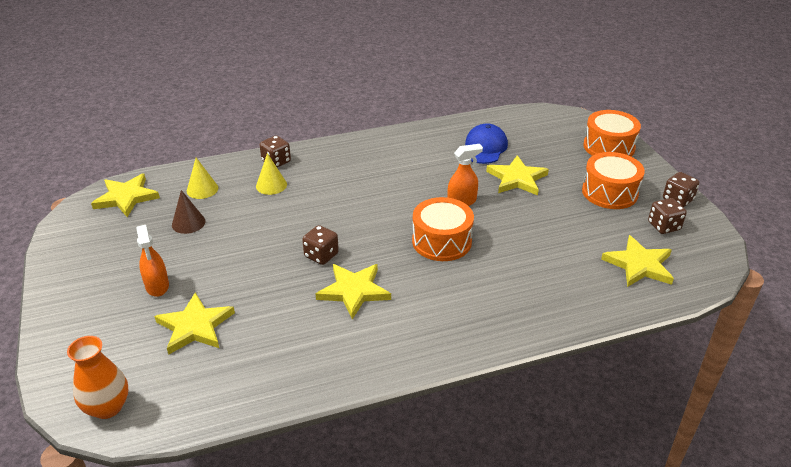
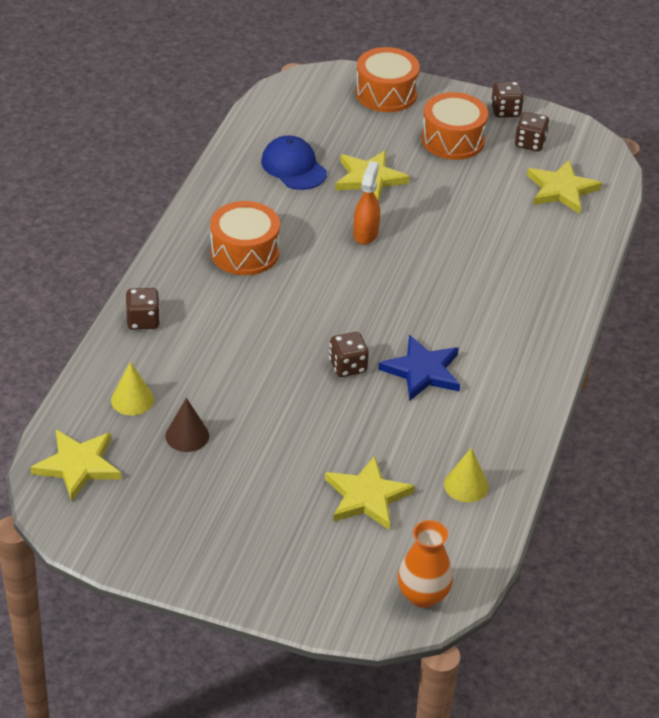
camera: 55 degrees left, 5 degrees up
orange spray bottle [136,225,169,297] -> none
yellow cone [256,153,287,195] -> yellow cone moved to [444,448,489,502]
yellow star [316,264,391,320] -> blue star [378,335,460,401]
orange drum [412,197,474,261] -> orange drum moved to [210,201,280,275]

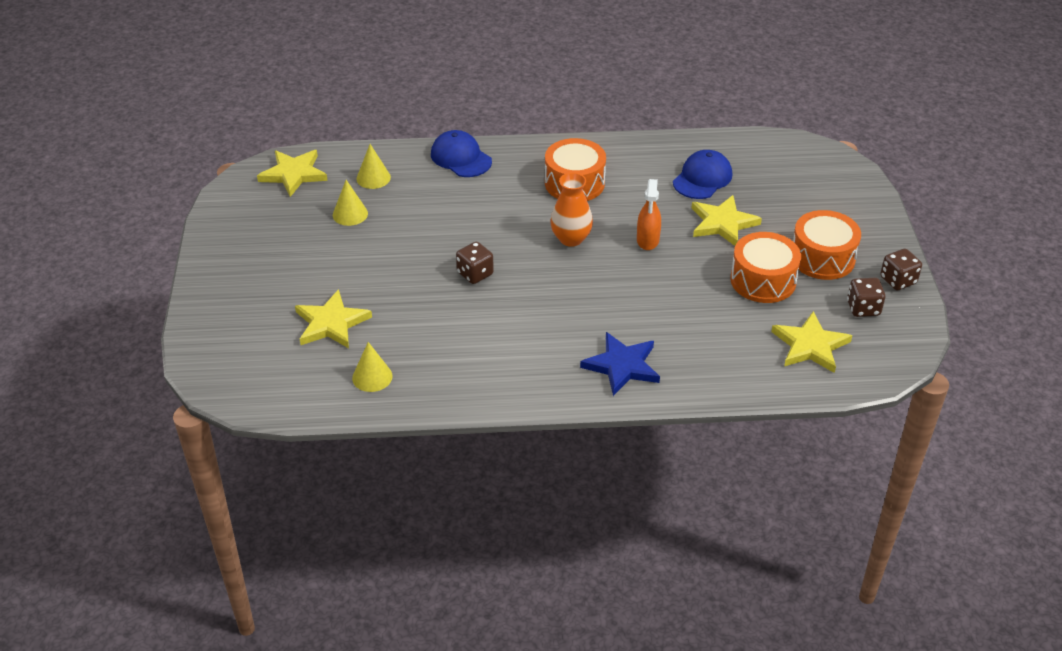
camera: 70 degrees right, 0 degrees up
brown dice [126,288,160,330] -> blue cap [431,130,492,177]
brown cone [165,398,209,452] -> yellow cone [333,180,368,226]
orange spray bottle [353,161,380,245] -> orange spray bottle turned 105 degrees clockwise [637,179,661,250]
orange drum [356,47,420,112] -> orange drum moved to [730,232,801,303]
blue star [378,335,460,401] -> blue star moved to [580,332,660,396]
orange vase [398,520,453,608] -> orange vase moved to [550,172,593,247]

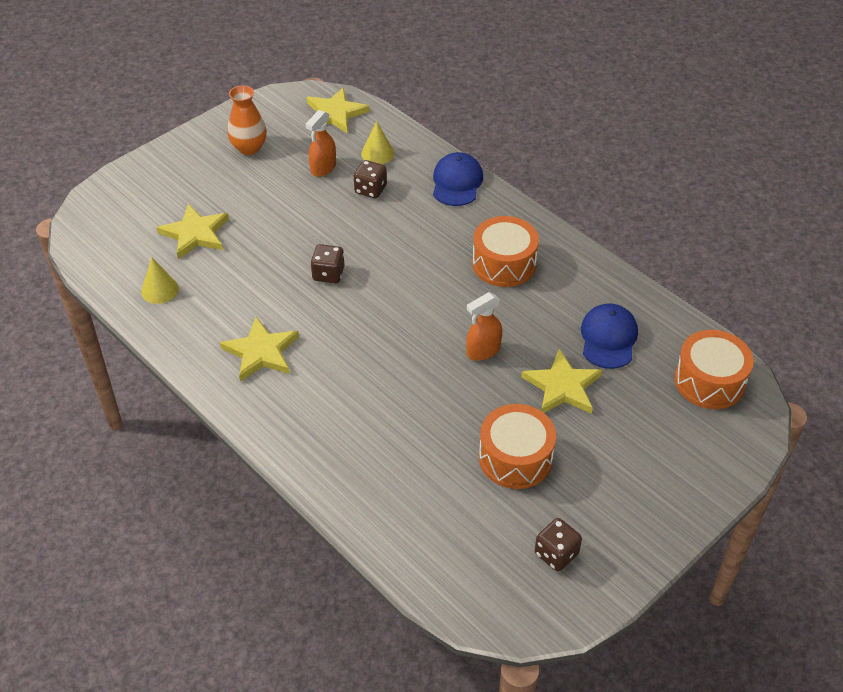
camera: 50 degrees right, 5 degrees up
yellow cone [333,180,368,226] -> orange spray bottle [306,110,336,177]
orange vase [550,172,593,247] -> orange vase moved to [227,85,267,155]
blue star [580,332,660,396] -> none
blue cap [673,150,732,199] -> blue cap turned 75 degrees counterclockwise [581,303,638,369]
yellow star [771,311,852,373] -> yellow star moved to [220,317,299,382]
orange drum [793,210,861,280] -> orange drum moved to [674,330,754,409]
brown dice [880,249,922,290] -> brown dice moved to [354,160,387,198]

